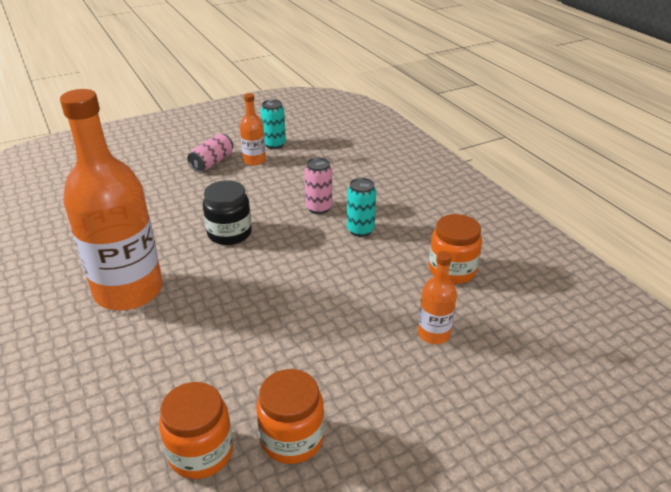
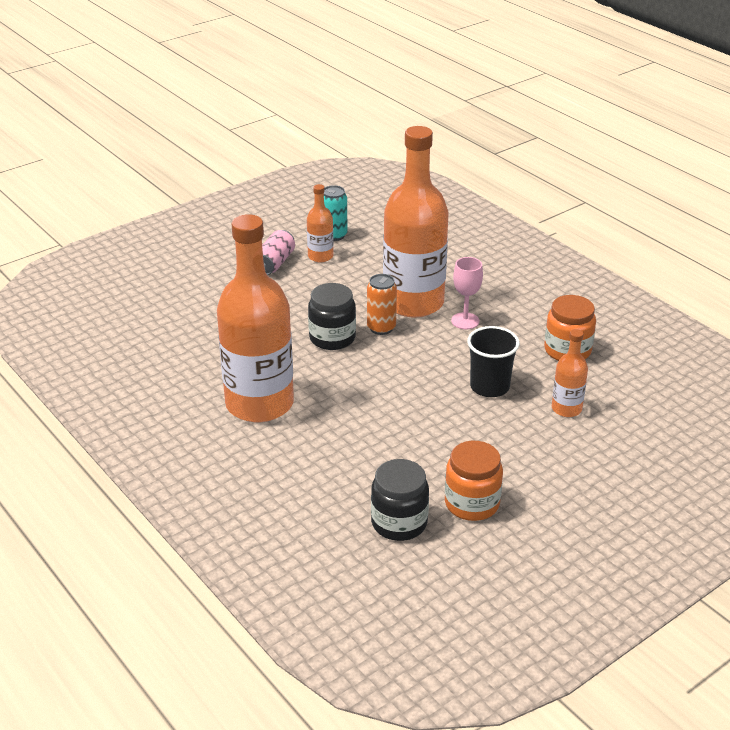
camera: 10 degrees left, 0 degrees up
orange jar [159,382,233,479] -> black jar [371,459,429,541]
pink can [304,157,332,214] -> orange bottle [383,126,449,318]
turquoise can [347,178,376,237] -> pink goblet [451,257,483,329]
none -> orange can [367,274,397,335]
none -> black cup [467,326,520,397]

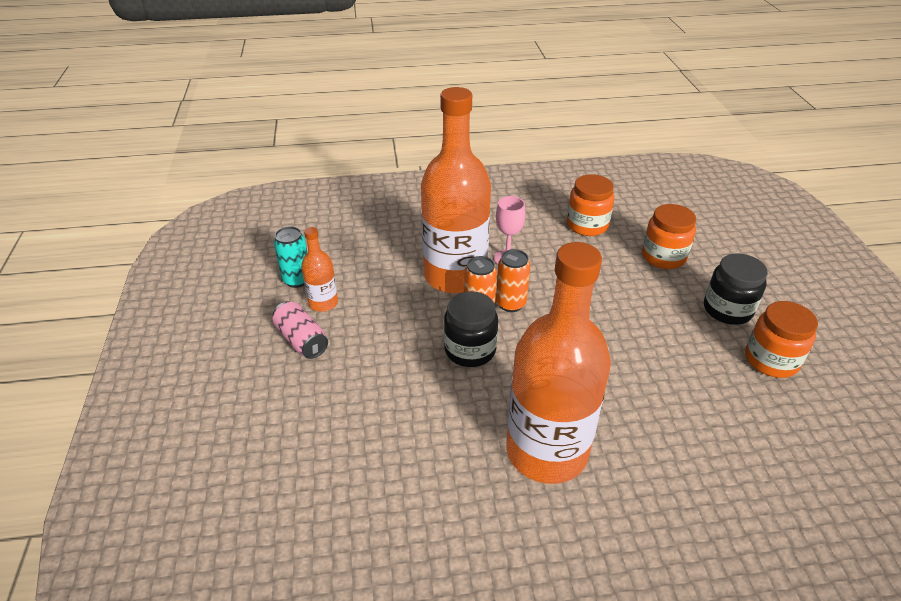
camera: 60 degrees left, 5 degrees up
black jar [371,459,429,541] -> black jar moved to [704,253,768,325]
black cup [467,326,520,397] -> none
orange bottle [552,329,588,417] -> orange jar [642,204,696,269]
none -> orange can [496,249,530,312]

